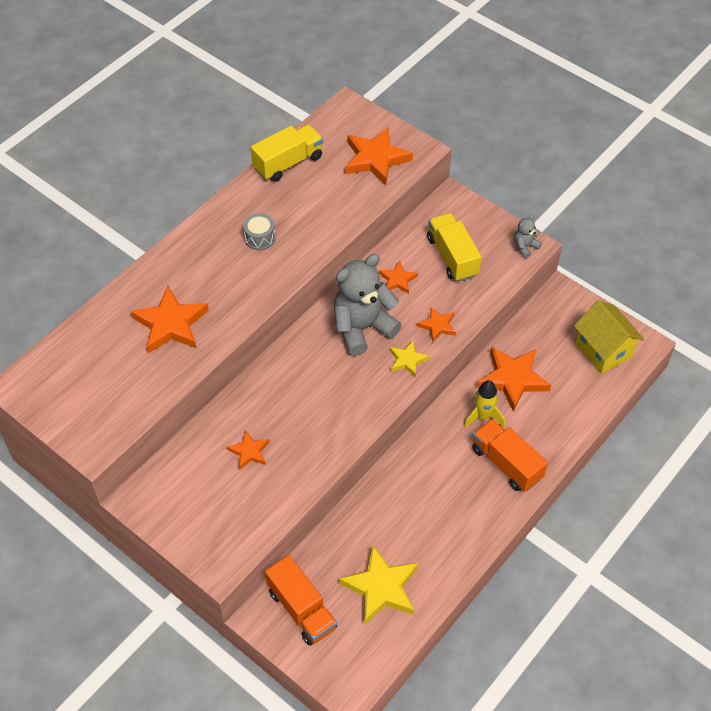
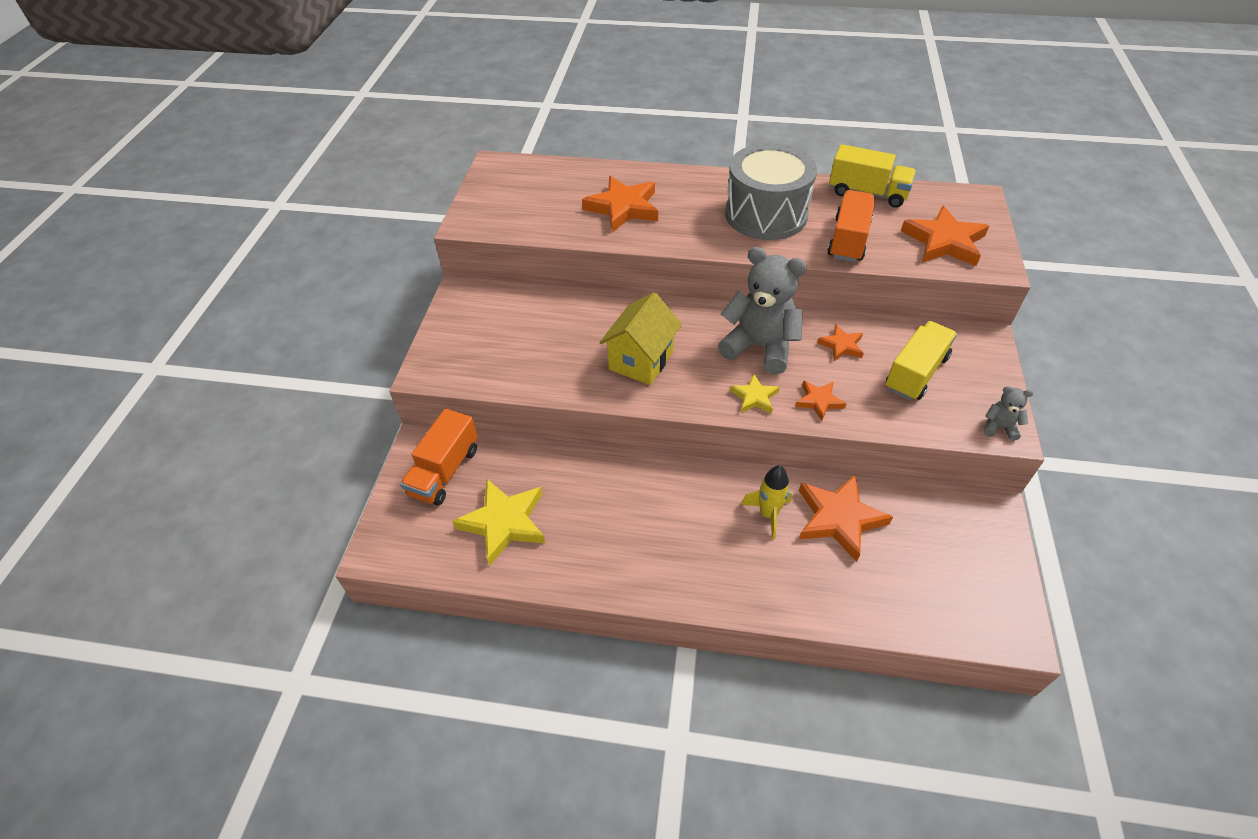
camera: 60 degrees right, 5 degrees down
orange star [227,430,270,470] -> none
grey drum [243,213,276,250] -> grey drum [725,143,817,240], size x2.45
orange truck [472,419,548,492] -> orange truck moved to [828,190,875,262]
yellow house [574,300,645,374] -> yellow house moved to [599,292,682,385]

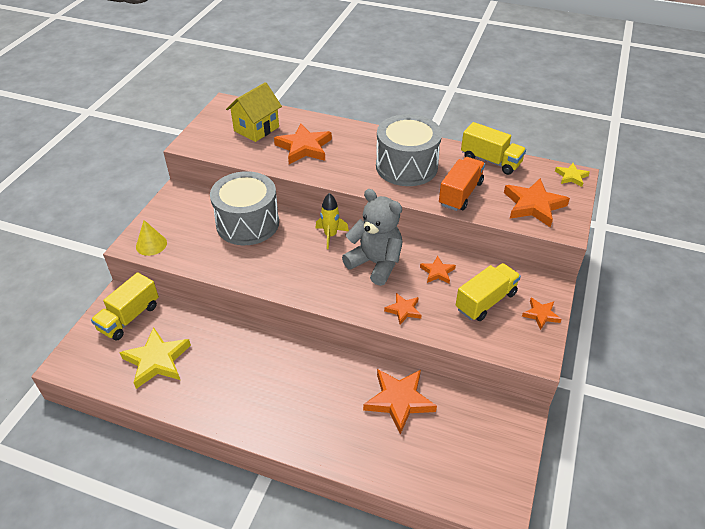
camera: 10 degrees right, 5 degrees down
orange truck [400,408,478,506] -> yellow truck [91,272,159,341]
yellow house [599,292,682,385] -> yellow house moved to [226,82,282,142]
yellow star [730,374,780,414] -> yellow star moved to [555,163,590,187]
yellow rocket [741,465,792,540] -> yellow rocket moved to [316,193,349,249]
grey teddy bear [984,386,1033,441] -> none
none -> yellow cone [136,220,167,256]
none -> grey drum [210,171,279,245]
none -> orange star [522,298,562,330]

